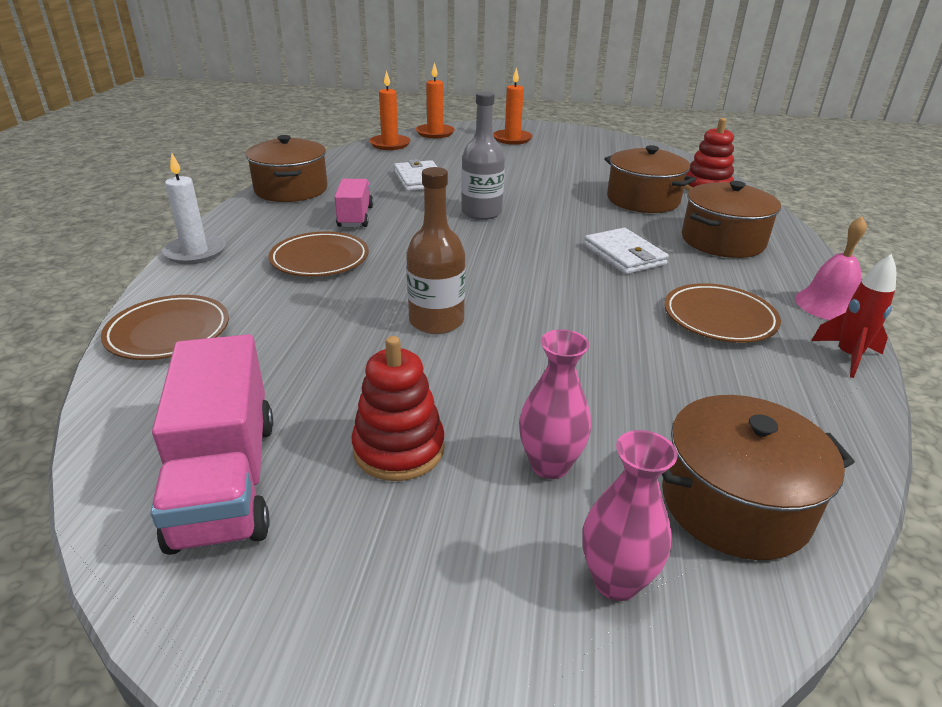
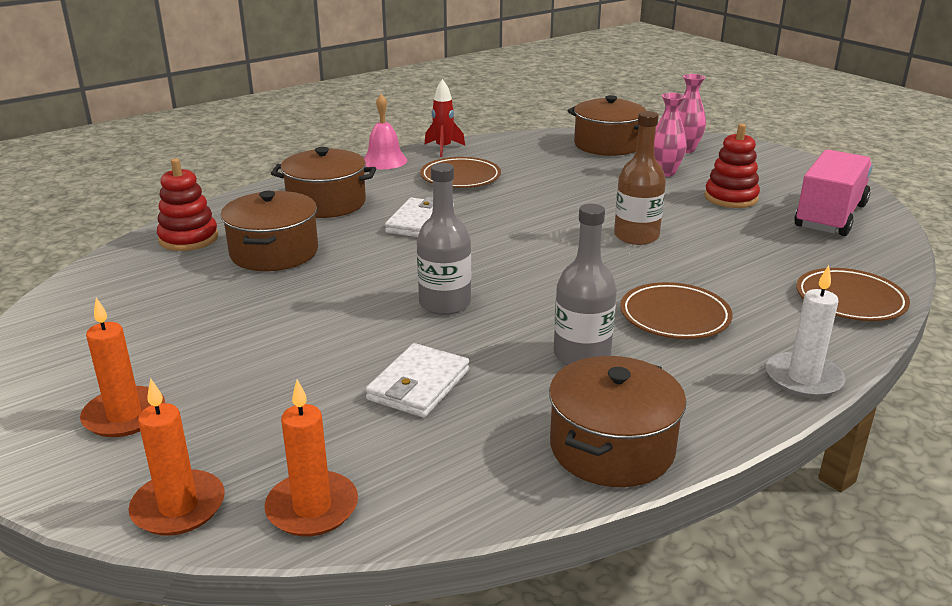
camera: 135 degrees left, 5 degrees down
pink truck [335,179,373,227] -> grey bottle [553,204,617,365]

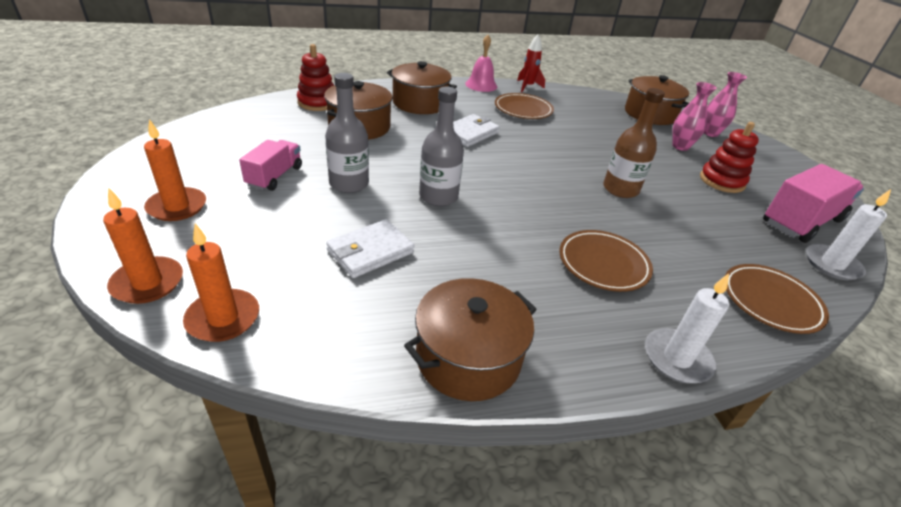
camera: 20 degrees right, 10 degrees up
grey bottle [553,204,617,365] -> grey bottle moved to [325,73,369,193]
none -> pink truck [239,140,302,191]
none -> white candle [806,189,891,280]

